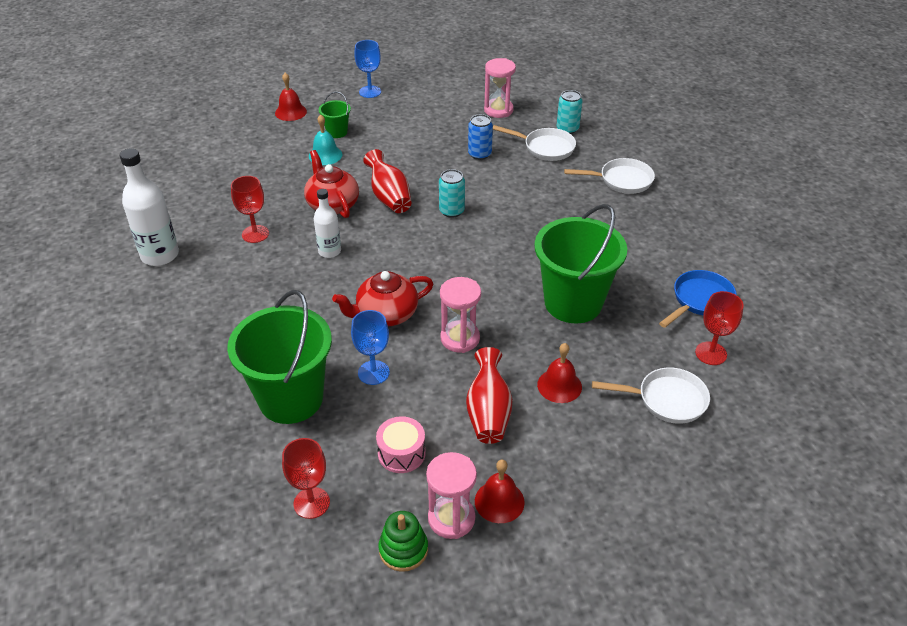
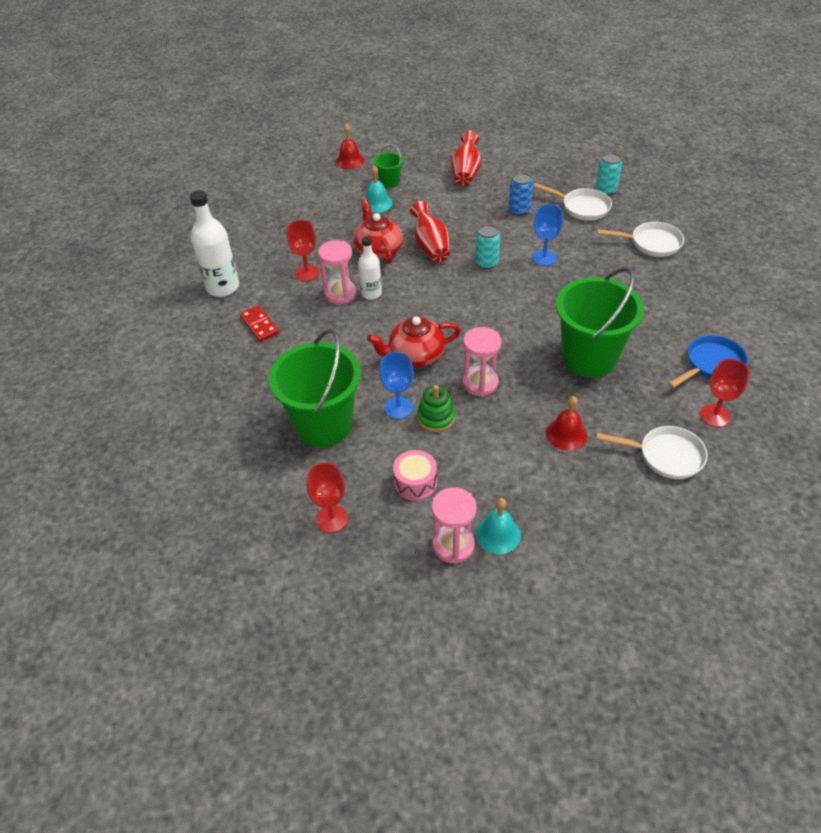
camera: 10 degrees right, 5 degrees up
blue goblet [354,40,381,98] -> blue goblet moved to [532,204,563,266]
green stacking toy [378,511,428,572] -> green stacking toy moved to [417,385,455,432]
red vase [466,347,513,444] -> red vase moved to [451,130,481,186]
red bell [475,460,525,523] -> turquoise bell [476,498,521,554]
pink hourglass [484,58,516,118] -> pink hourglass moved to [318,240,357,304]
none -> red domino [240,305,279,342]

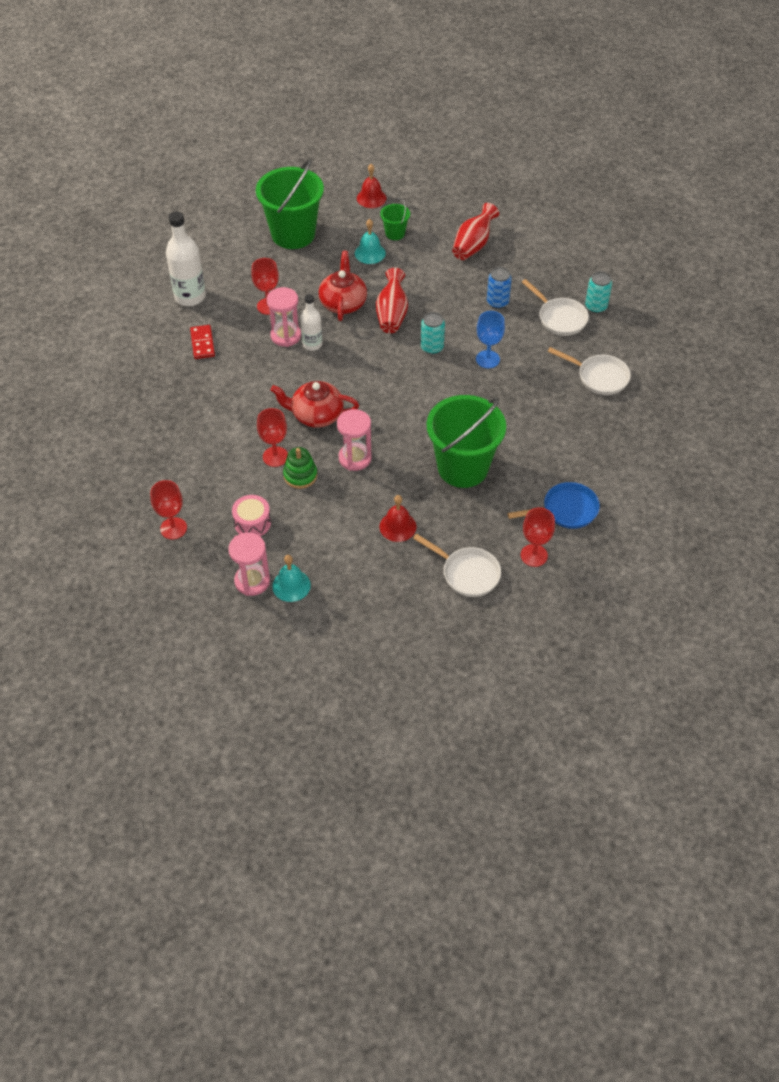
camera: 20 degrees right, 5 degrees up
green bucket [269,329,361,447] -> green bucket moved to [256,159,324,249]
blue goblet [380,352,414,419] -> red goblet [257,408,288,467]

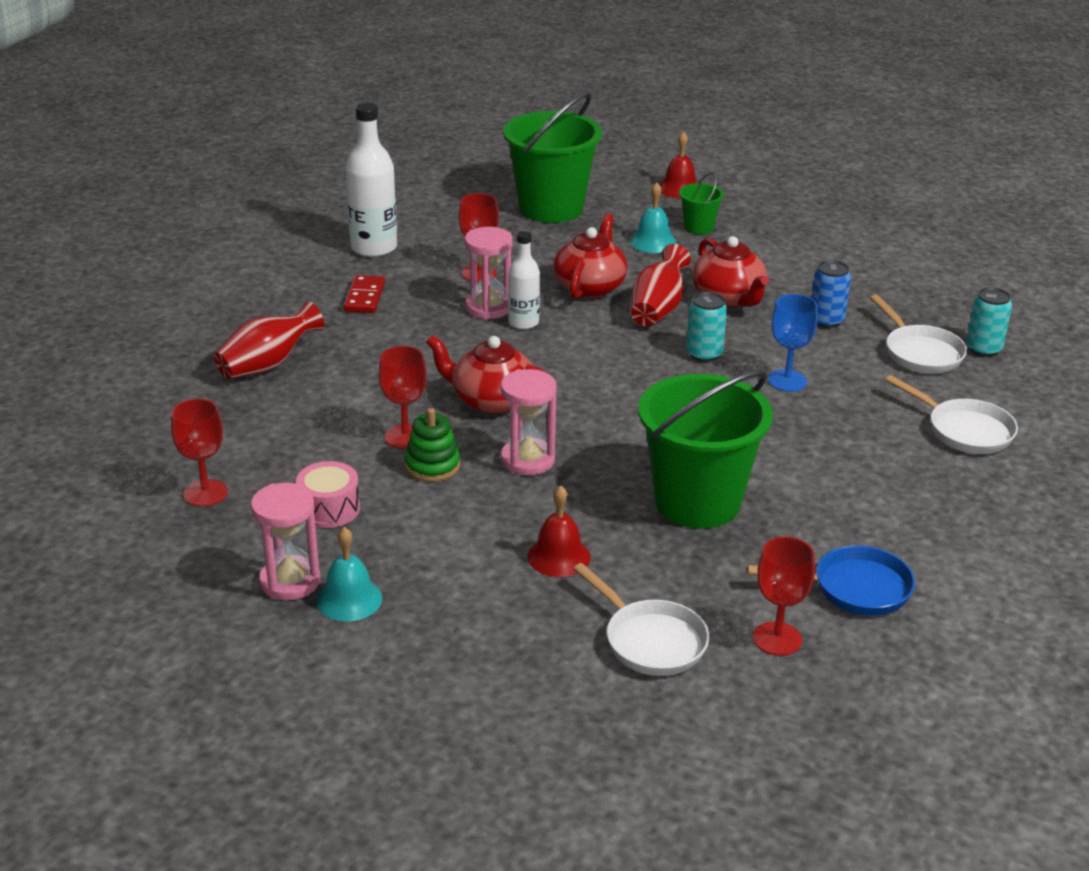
camera: 15 degrees right, 20 degrees down
red vase [452,203,499,260] -> red vase moved to [214,301,325,379]
none -> red teapot [692,236,769,307]

